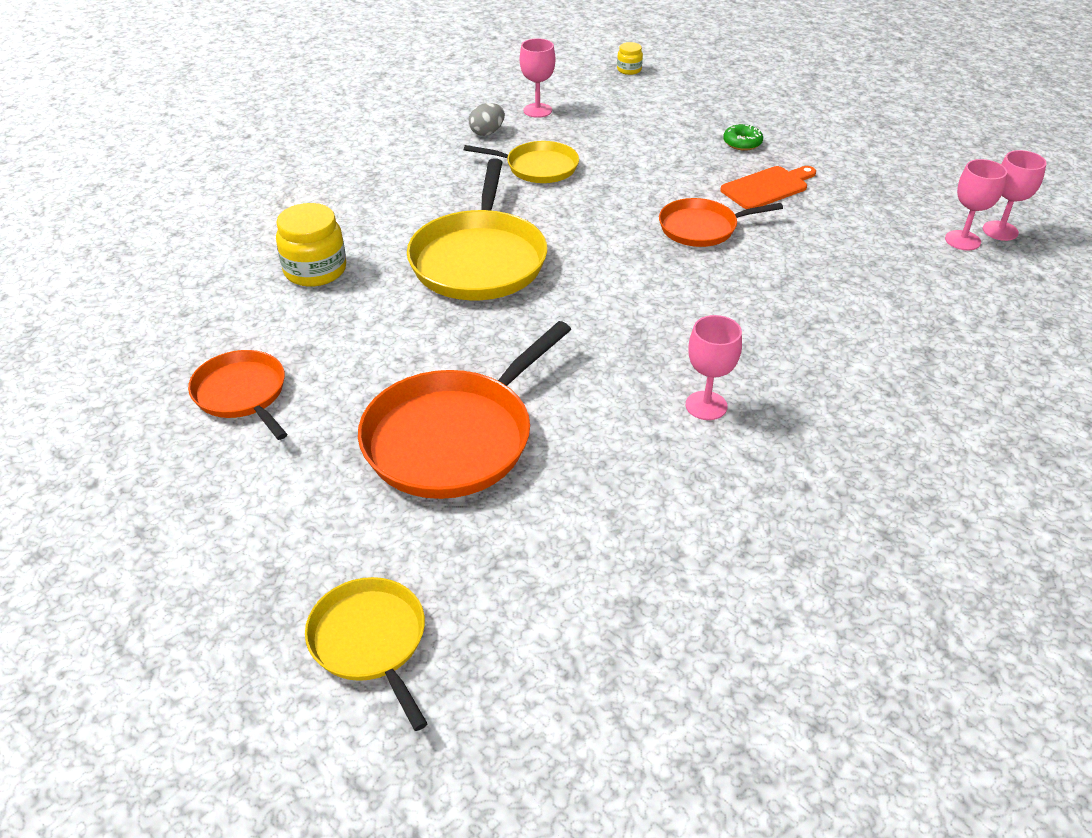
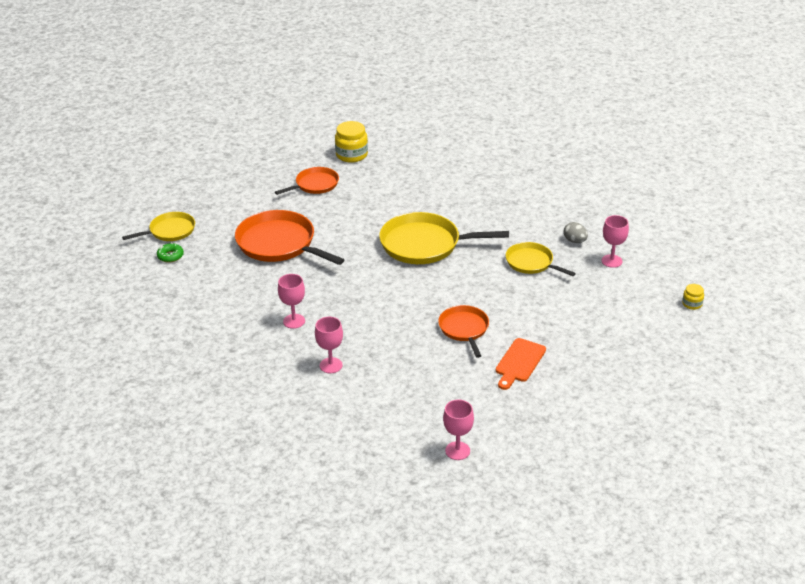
camera: 90 degrees right, 5 degrees down
yellow jar [276,203,346,287] -> yellow jar moved to [335,121,368,163]
yellow pan [464,141,579,183] -> yellow pan turned 120 degrees clockwise [506,242,576,276]
orange cutting board [720,166,816,209] -> orange cutting board turned 60 degrees clockwise [496,338,546,390]
green donut [723,124,763,151] -> green donut moved to [157,243,184,263]
pink goblet [983,150,1047,241] -> pink goblet moved to [315,317,343,373]

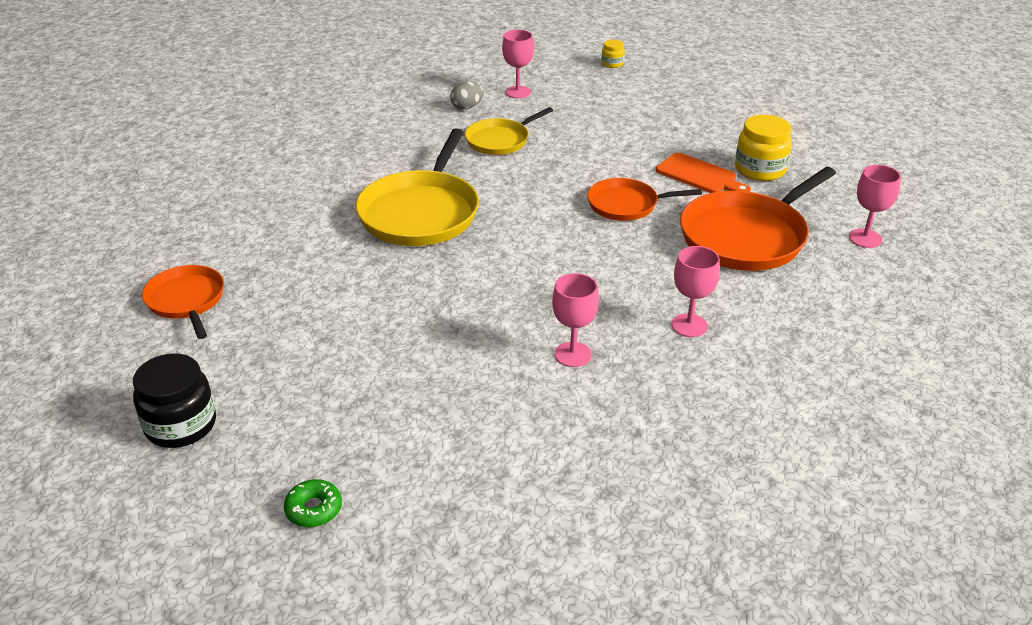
camera: 80 degrees left, 0 degrees up
yellow pan [122,212,195,241] -> none
orange pan [235,210,344,265] -> orange pan moved to [680,167,836,271]
yellow jar [335,121,368,163] -> yellow jar moved to [735,115,792,181]
none -> black jar [133,354,216,448]

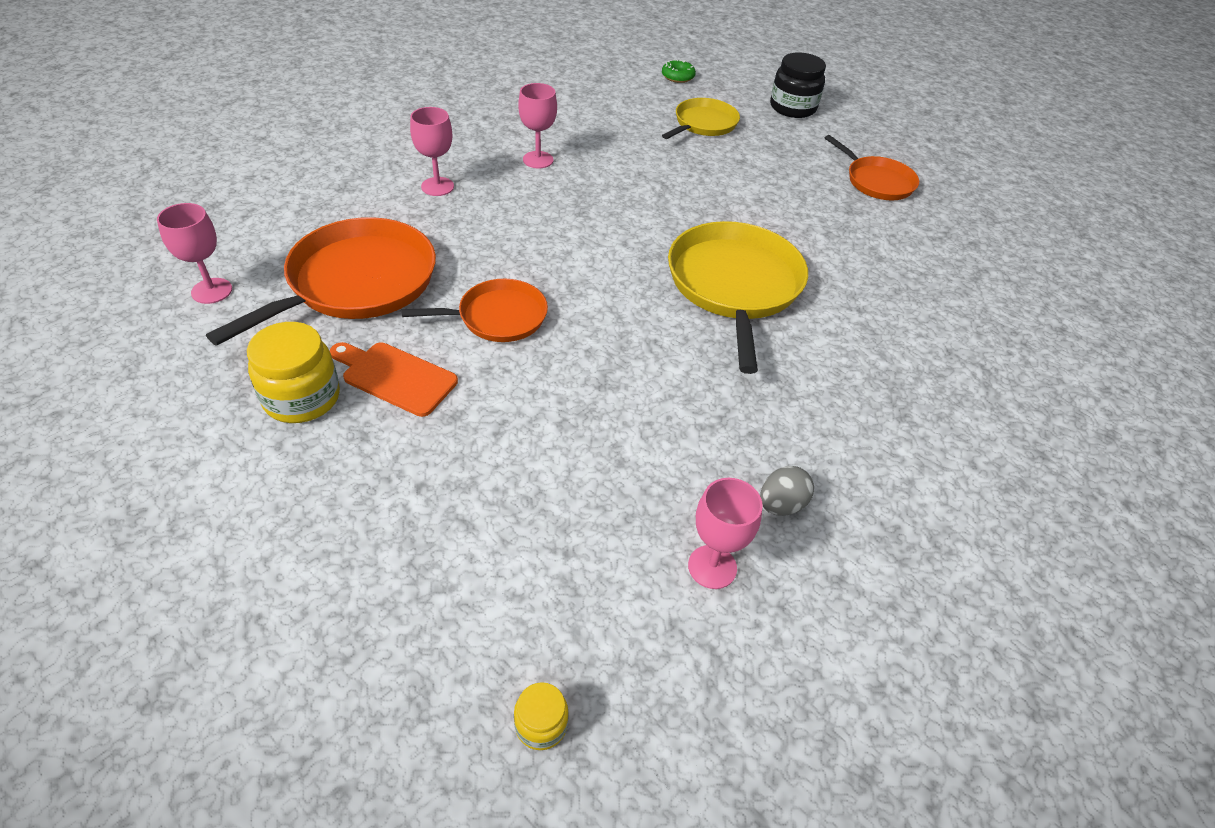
camera: 165 degrees right, 10 degrees up
yellow pan [465,107,553,155] -> yellow pan moved to [662,98,740,139]

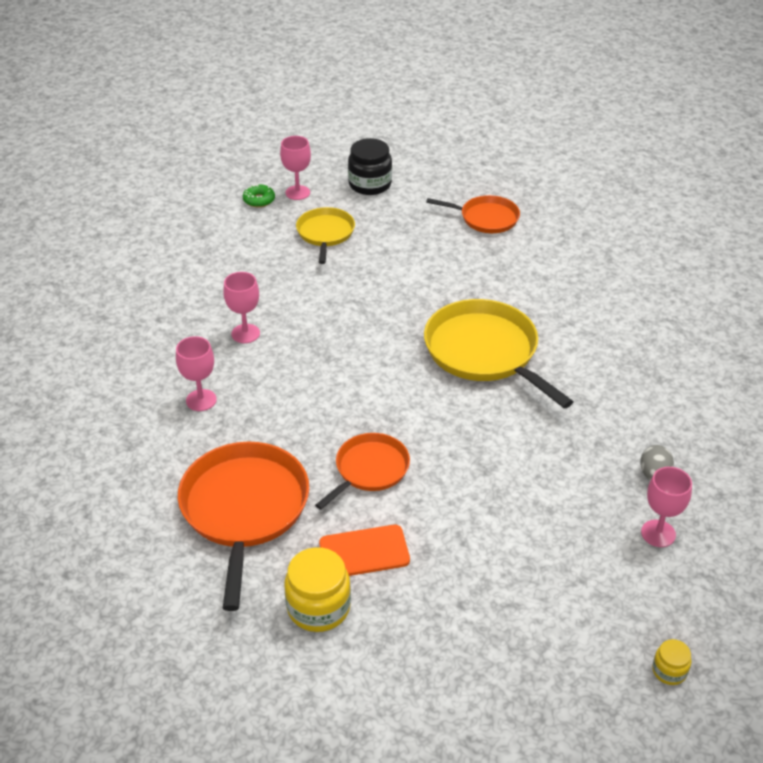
camera: 35 degrees left, 5 degrees down
pink goblet [157,203,232,304] -> pink goblet moved to [280,136,311,200]

